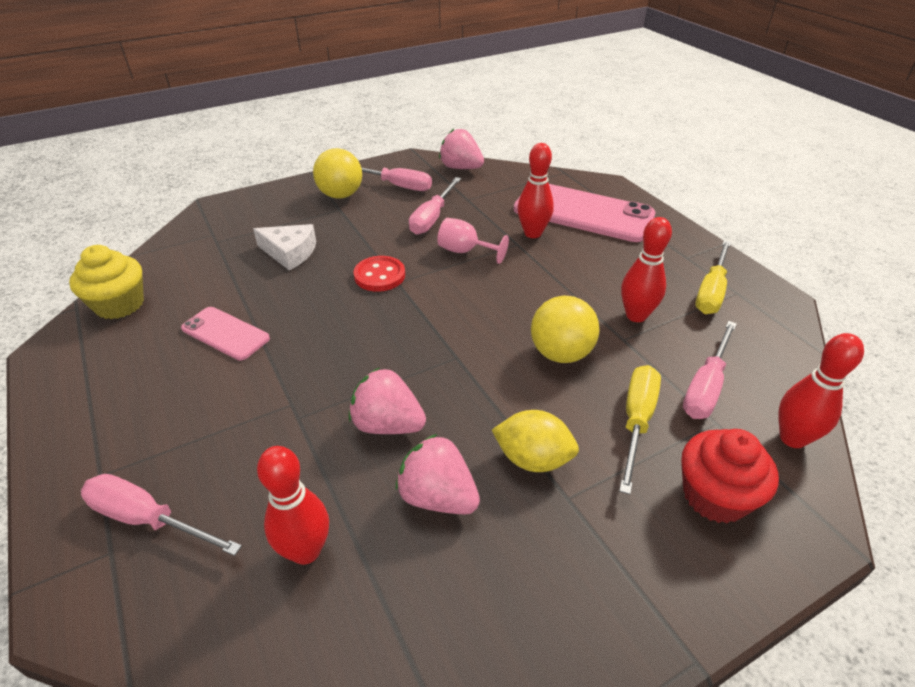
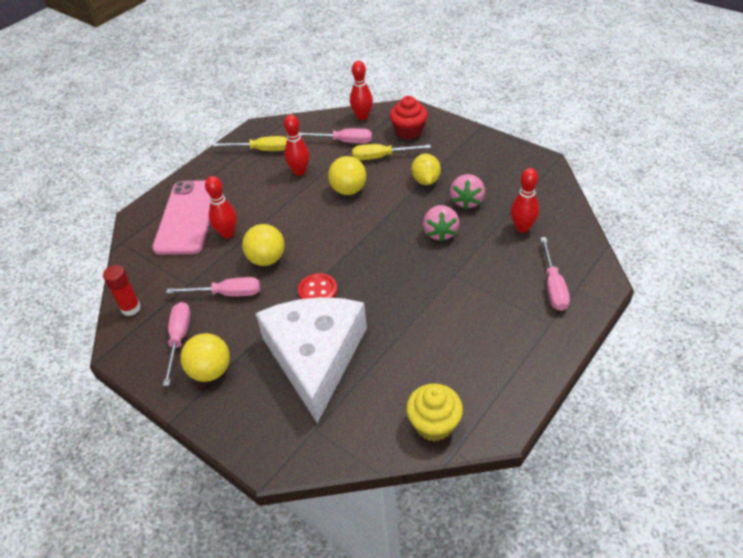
camera: 110 degrees left, 5 degrees up
pink phone [181,307,270,361] -> none
white cheese [253,224,316,271] -> white cheese [256,297,367,424], size x2.32
pink goblet [437,218,509,264] -> yellow ball [242,224,285,266]
pink strawberry [439,129,484,169] -> red glue stick [103,265,141,316]

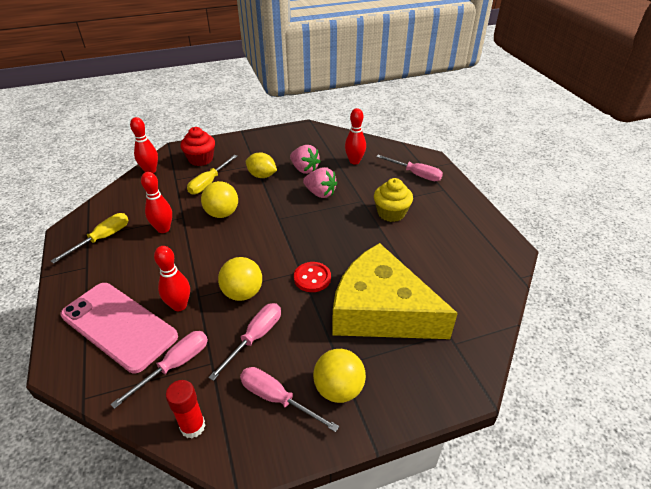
camera: 60 degrees left, 5 degrees down
white cheese [256,297,367,424] -> yellow cheese [332,243,458,339]
pink screwdriver [299,128,372,143] -> pink screwdriver moved to [110,331,208,409]
yellow cupcake [406,384,463,441] -> yellow cupcake moved to [374,178,413,222]

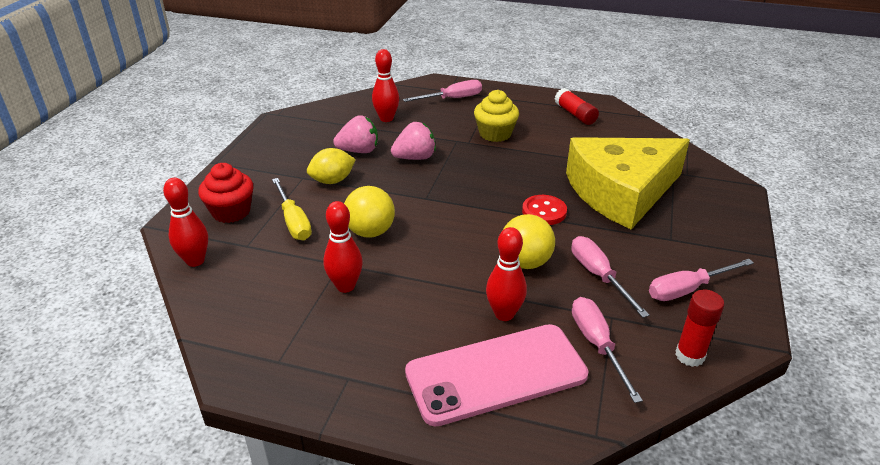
camera: 55 degrees left, 5 degrees down
yellow screwdriver [51,213,129,264] -> none
yellow ball [313,349,366,403] -> none
none -> red glue stick [555,88,599,125]

